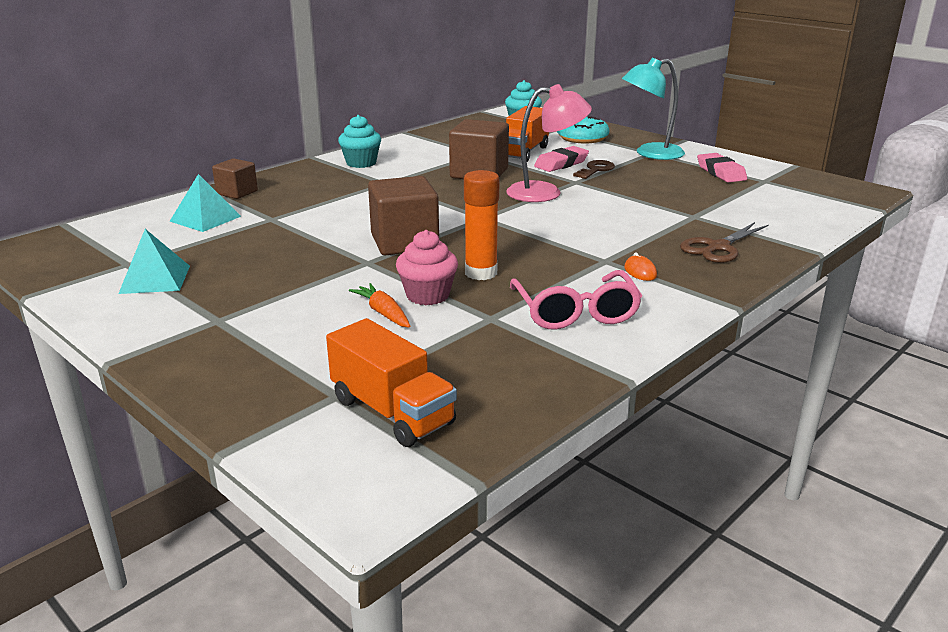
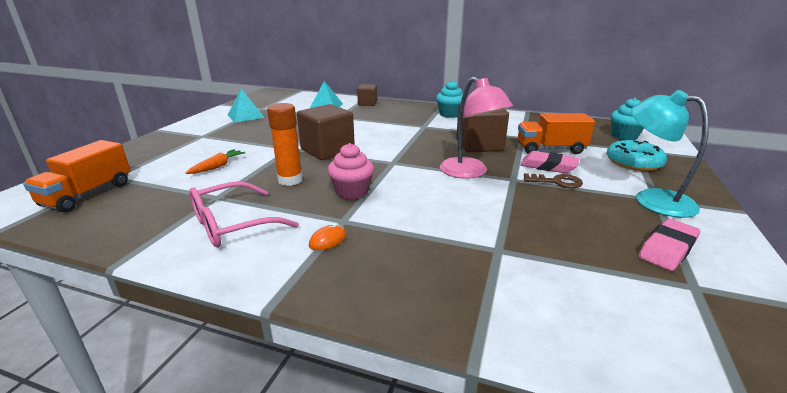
camera: 65 degrees right, 0 degrees up
pink cupcake [396,230,458,305] -> pink cupcake moved to [327,143,374,200]
brown scissors [680,222,769,263] -> none

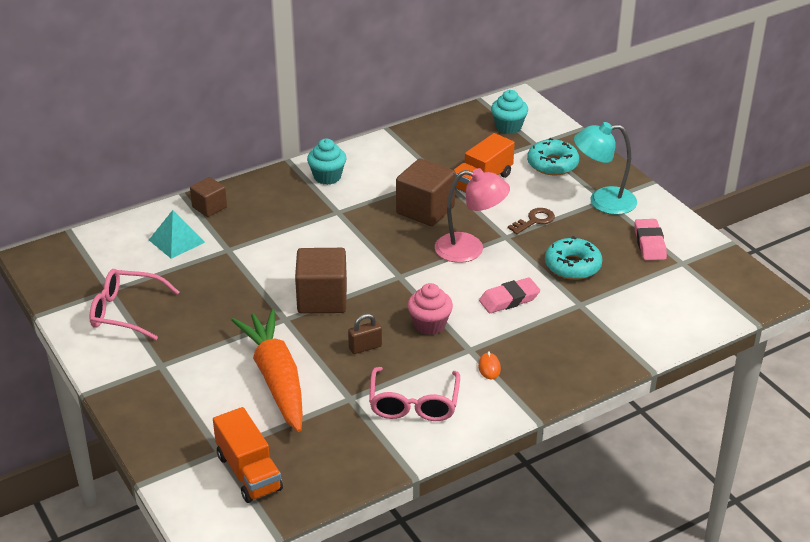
camera: 50 degrees left, 10 degrees up
orange carrot [186,149,245,174] -> orange carrot [231,309,303,432], size x2.38
turquoise pyramid [228,89,265,123] -> pink glasses [89,269,180,340]
orange glue stick [267,103,303,186] -> brown padlock [348,314,382,354]
pink eraser [520,151,579,173] -> pink eraser moved to [479,277,540,313]
none -> turquoise donut [545,236,602,280]

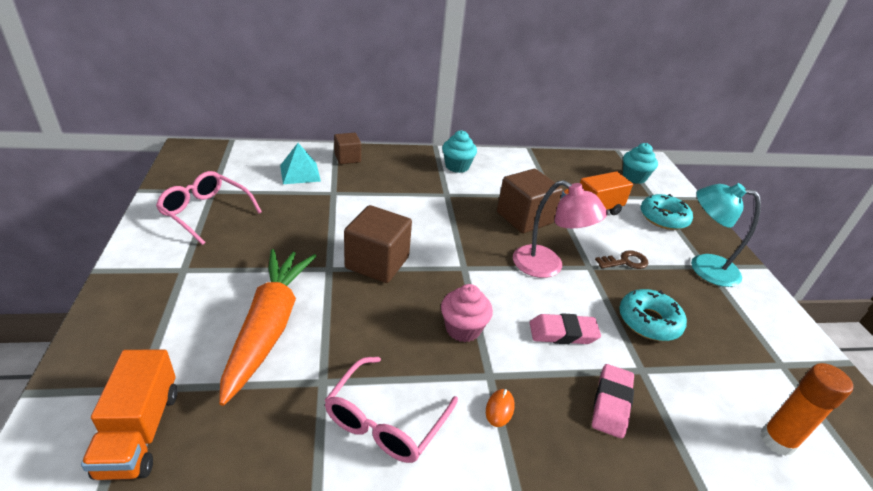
camera: 20 degrees right, 0 degrees up
brown padlock [348,314,382,354] -> none
pink eraser [635,219,667,260] -> pink eraser moved to [592,364,634,439]
none -> orange glue stick [760,363,853,456]

